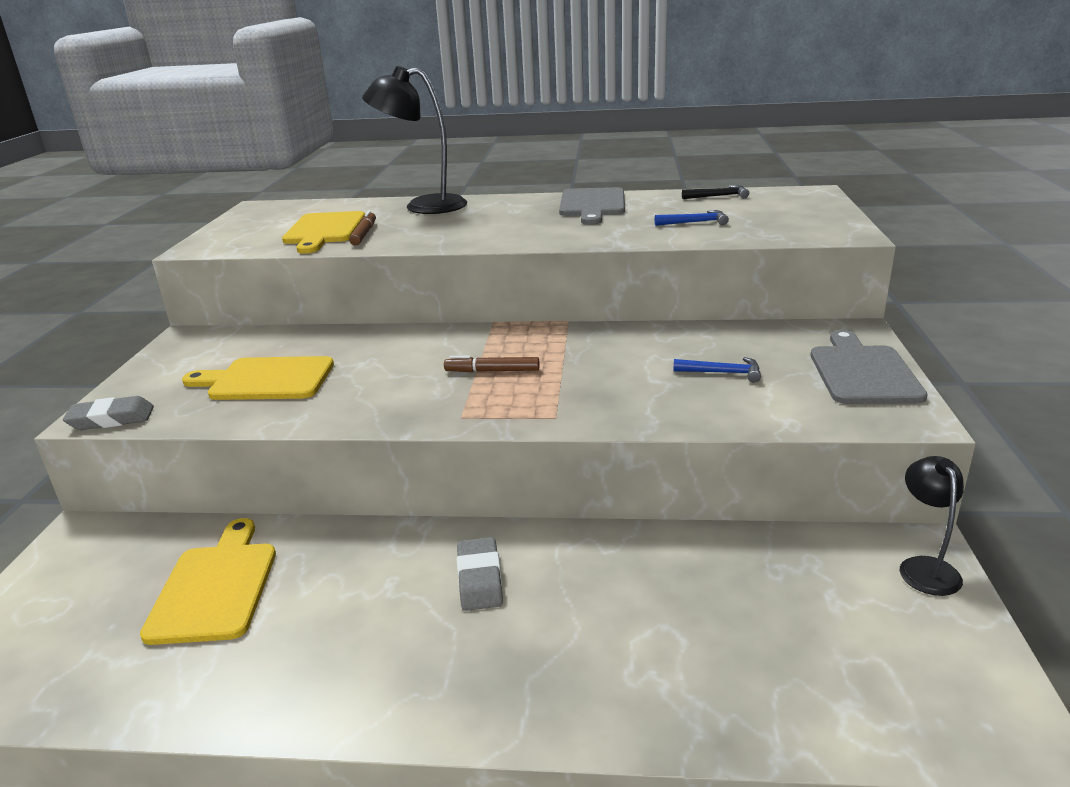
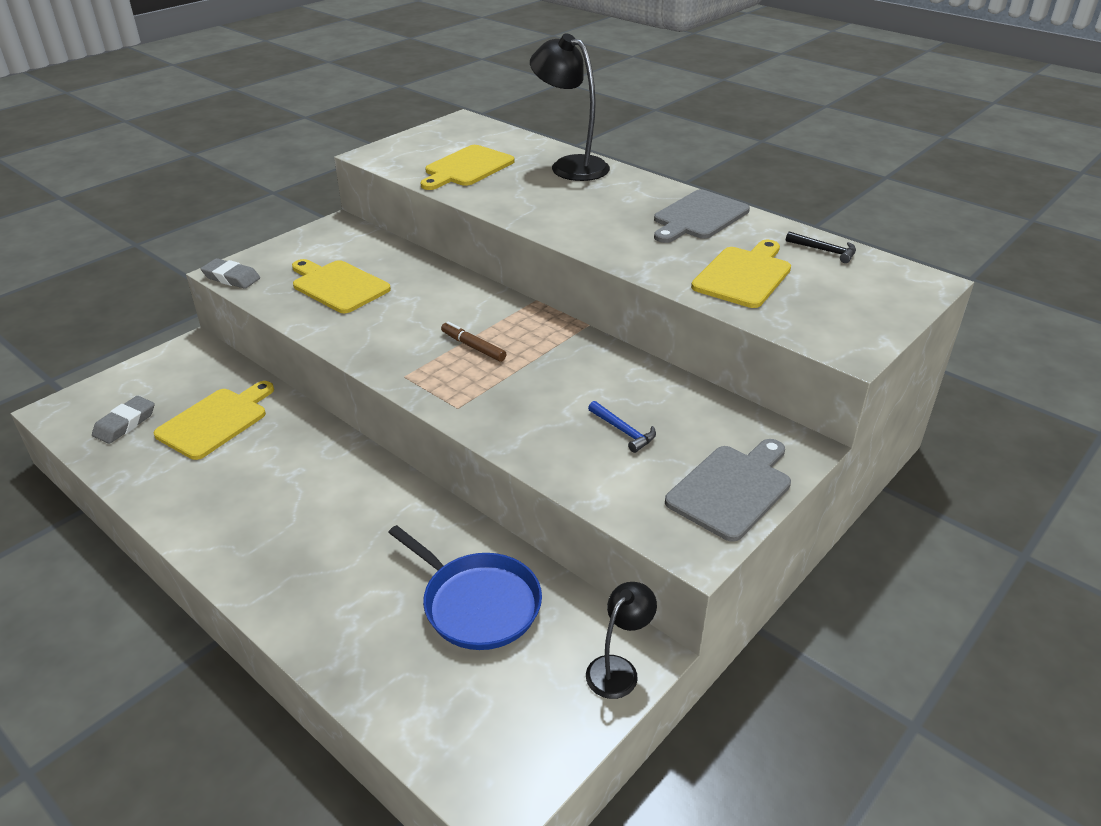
camera: 35 degrees right, 10 degrees up
brown marker [349,211,376,245] -> none
grey eraser [457,537,503,611] -> grey eraser moved to [92,396,155,444]
blue hammer [655,210,729,226] -> yellow cutting board [691,240,791,308]
none -> blue pan [388,525,542,650]

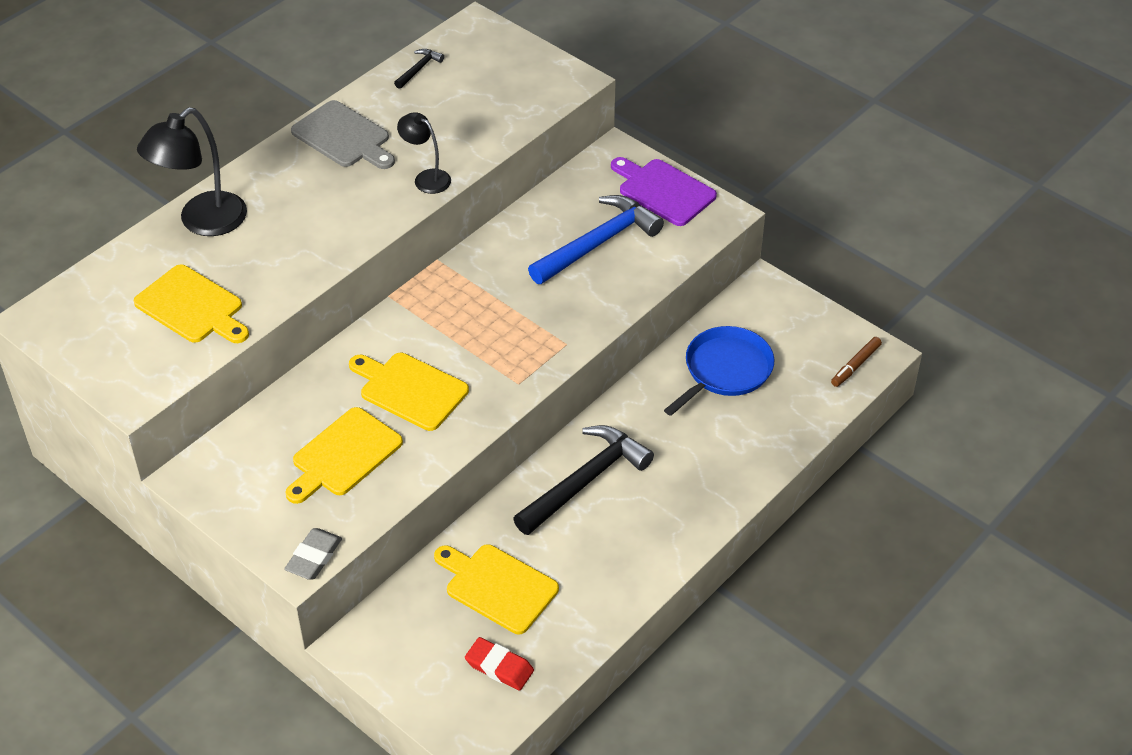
camera: 90 degrees left, 10 degrees up
grey eraser [92,396,155,444] -> red eraser [465,637,534,691]
brown marker [441,322,506,362] -> brown marker moved to [831,337,882,387]
black lamp [586,582,657,699] -> black lamp moved to [397,112,451,194]
blue hammer [588,401,656,453] -> blue hammer [528,195,664,284], size x2.26
grey cutting board [665,439,791,542] -> purple cutting board [611,157,717,226]
yellow cutting board [691,240,791,308] -> yellow cutting board moved to [349,353,469,431]
none -> black hammer [513,425,654,535]

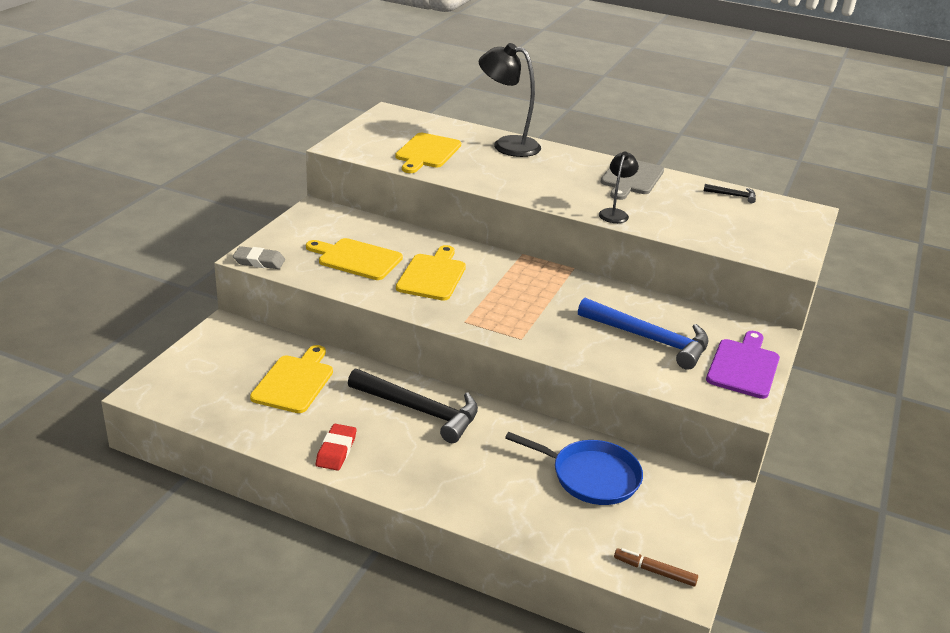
camera: 70 degrees right, 15 degrees down
red eraser [465,637,534,691] -> red eraser moved to [316,424,356,471]

